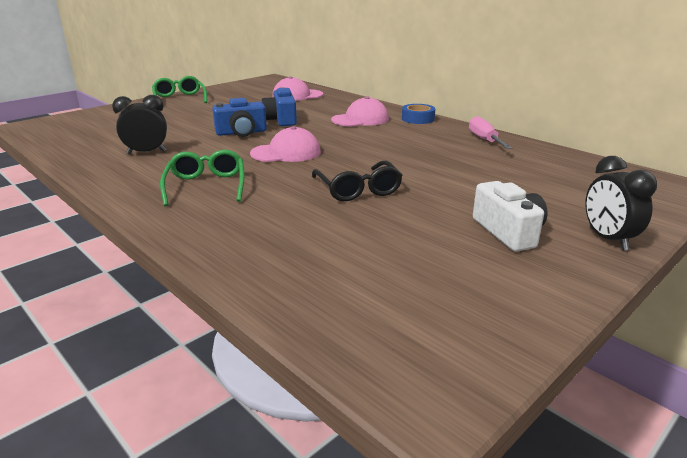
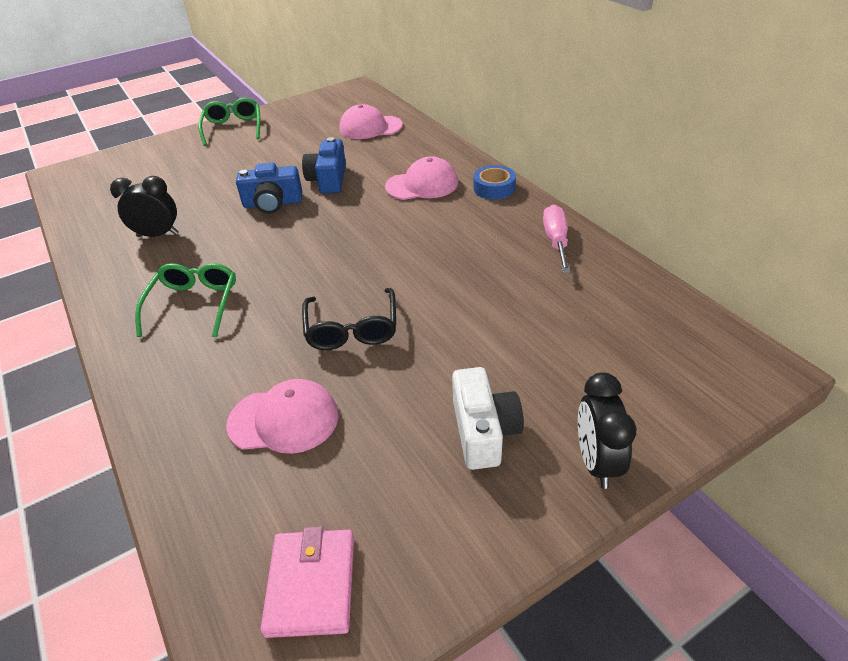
camera: 15 degrees right, 15 degrees up
pink cap [250,126,321,162] -> pink cap moved to [226,379,339,454]
none -> pink wallet [260,526,354,638]

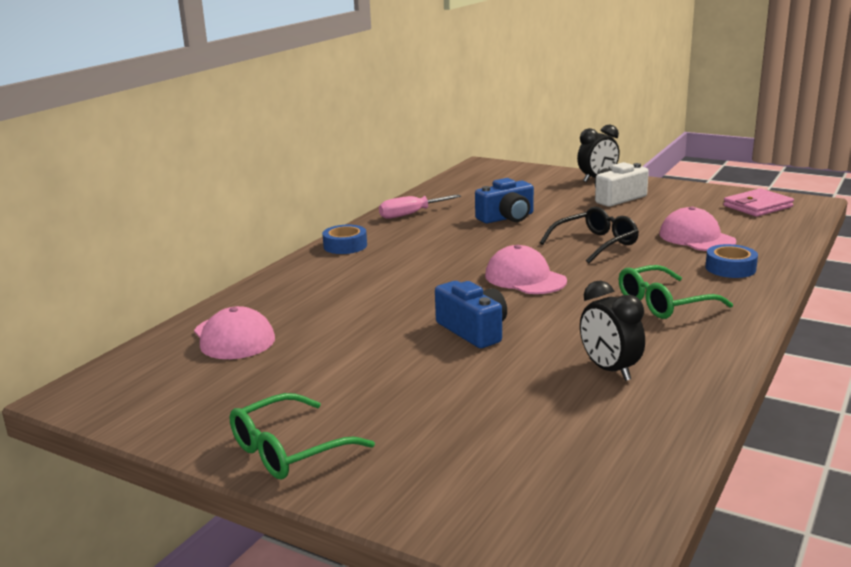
camera: 120 degrees left, 20 degrees down
blue camera [302,137,346,194] -> blue camera moved to [475,178,534,223]
pink cap [385,156,458,200] -> pink cap moved to [485,245,567,294]
none -> blue tape [705,244,758,278]

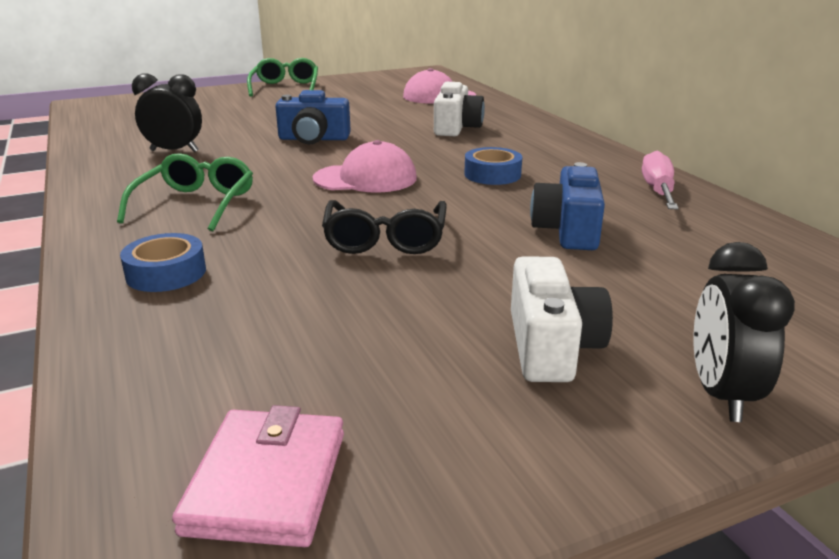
camera: 125 degrees right, 5 degrees up
blue tape [322,225,367,254] -> blue tape moved to [464,147,522,185]
pink cap [659,206,737,251] -> none
none -> white camera [434,82,485,136]

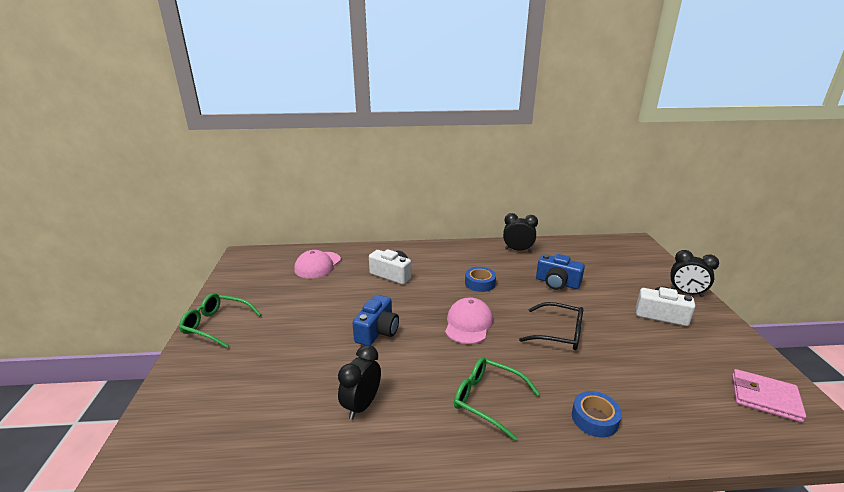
camera: 70 degrees left, 0 degrees up
pink screwdriver [642,151,679,210] -> black clock [503,213,538,252]

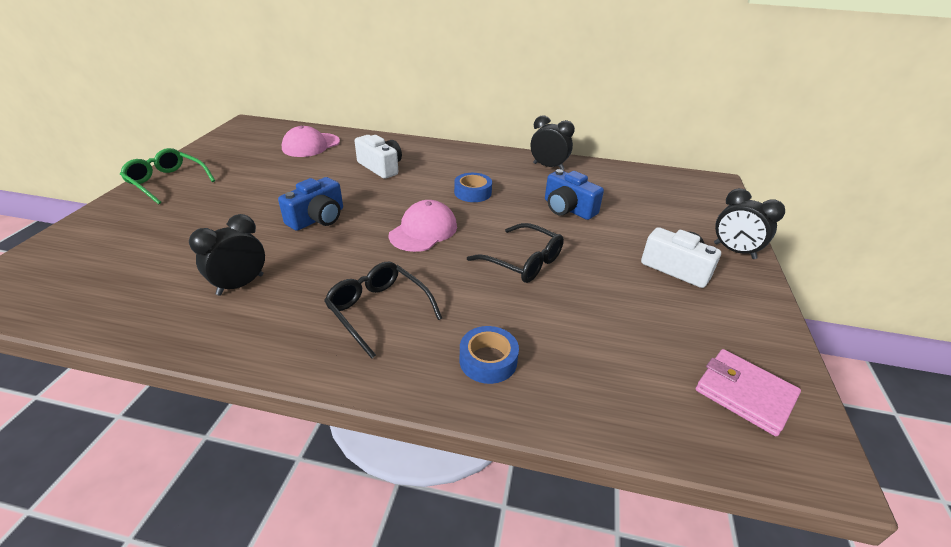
camera: 15 degrees right, 10 degrees up
green glasses [454,357,540,441] -> black glasses [324,262,442,359]

